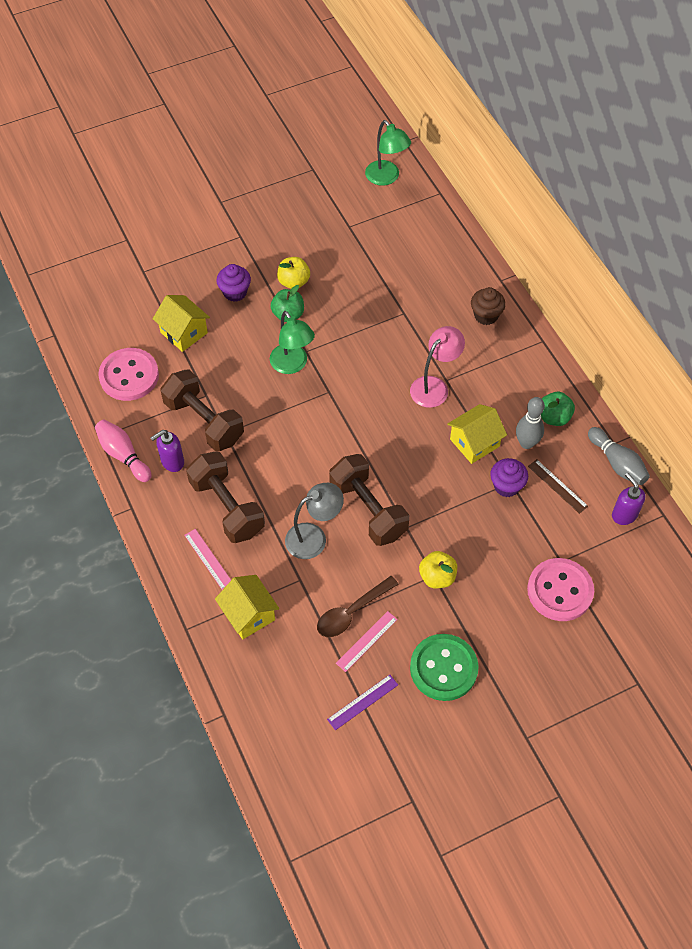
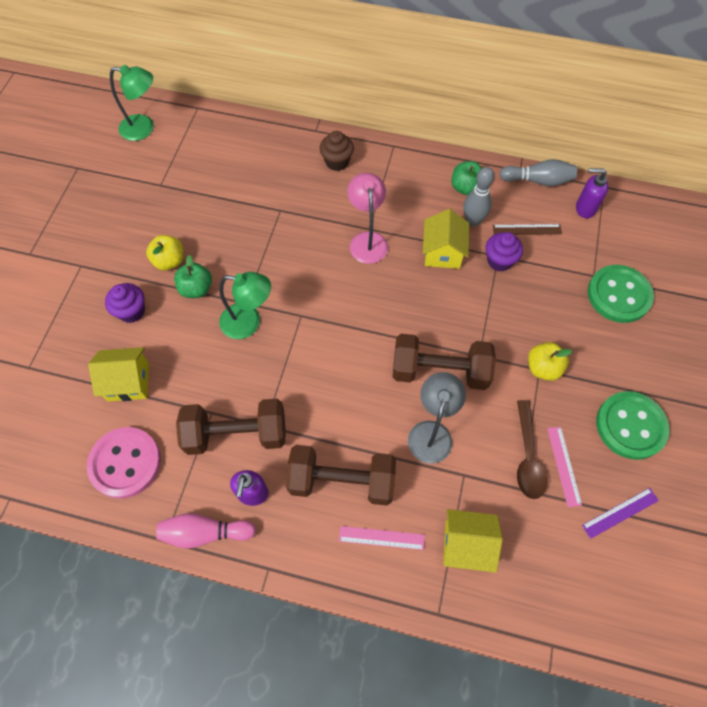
camera: 50 degrees left, 5 degrees up
purple ruler [327,675,398,730] -> purple ruler turned 60 degrees clockwise [582,488,659,539]
pink button [527,558,594,621] -> green button [588,265,654,323]

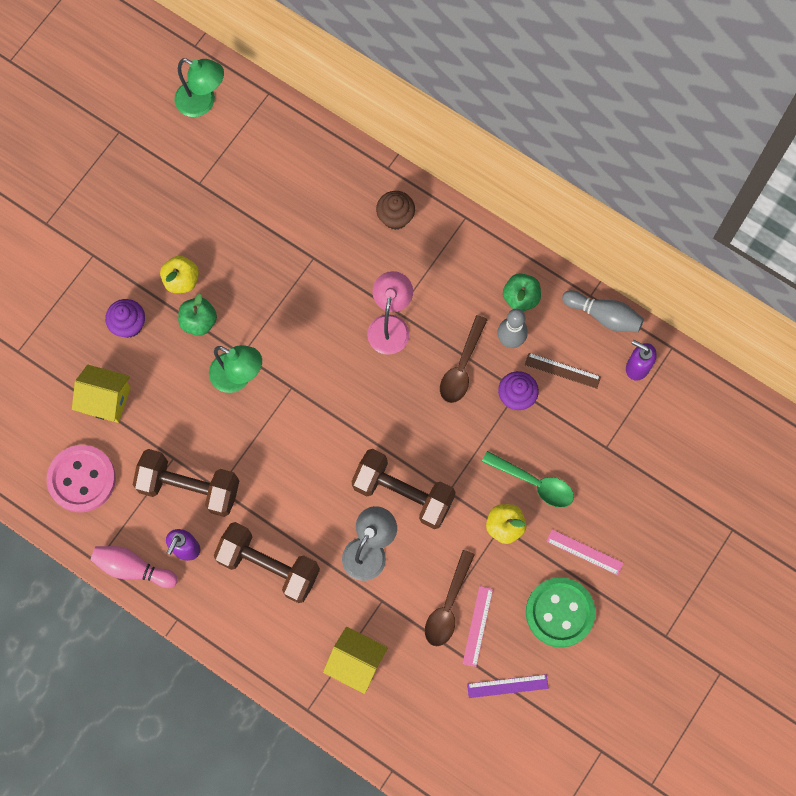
camera: 20 degrees right, 10 degrees up
pink ruler [339,526,425,550] -> pink ruler moved to [546,529,623,575]
yellow house [423,209,469,269] -> brown spoon [440,315,487,403]
green button [588,265,654,323] -> none
none -> green spoon [482,451,574,508]

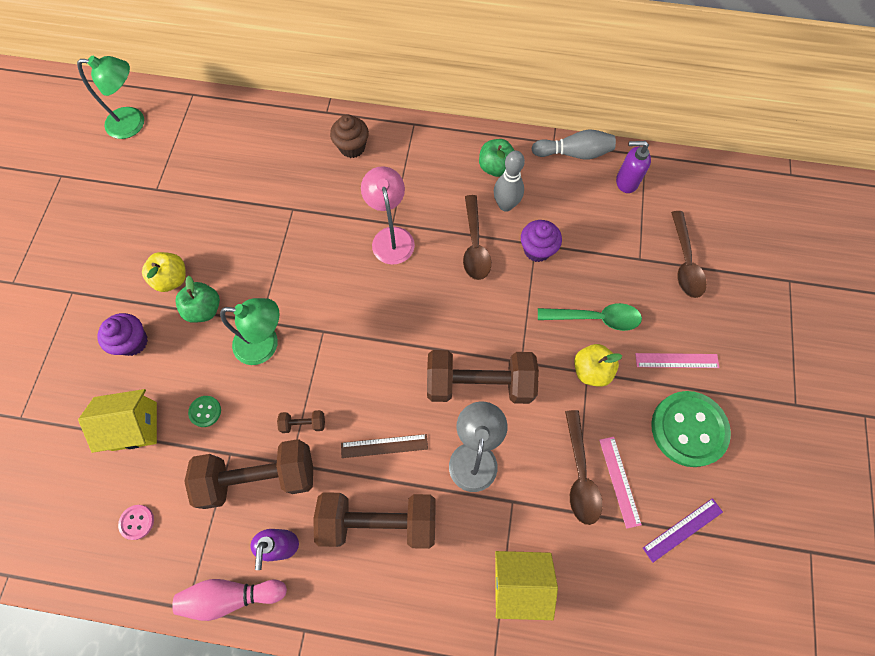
camera: 25 degrees left, 5 degrees down
pink button [47,445,116,512] -> pink button [118,505,154,540], size x0.42
brown ruler [525,353,601,389] -> brown ruler moved to [341,434,428,458]
none -> green button [188,396,221,427]
none -> brown dumbbell [277,410,325,433]
none -> brown spoon [671,211,707,298]

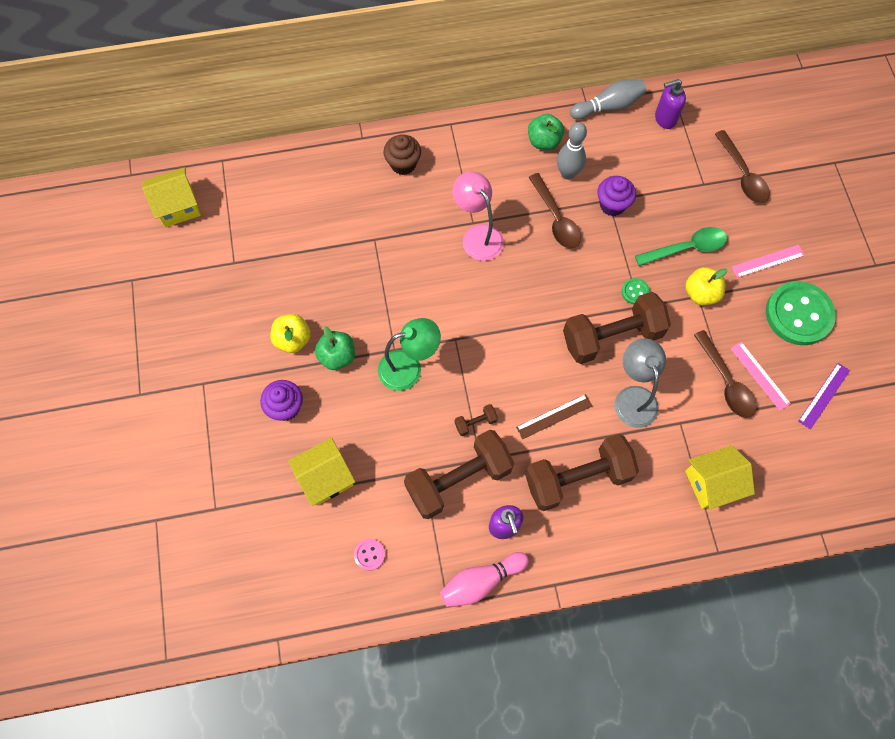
camera: 20 degrees left, 0 degrees up
green lamp [77,56,144,139] -> yellow house [142,167,201,227]
green button [188,396,221,427] -> green button moved to [621,278,650,305]

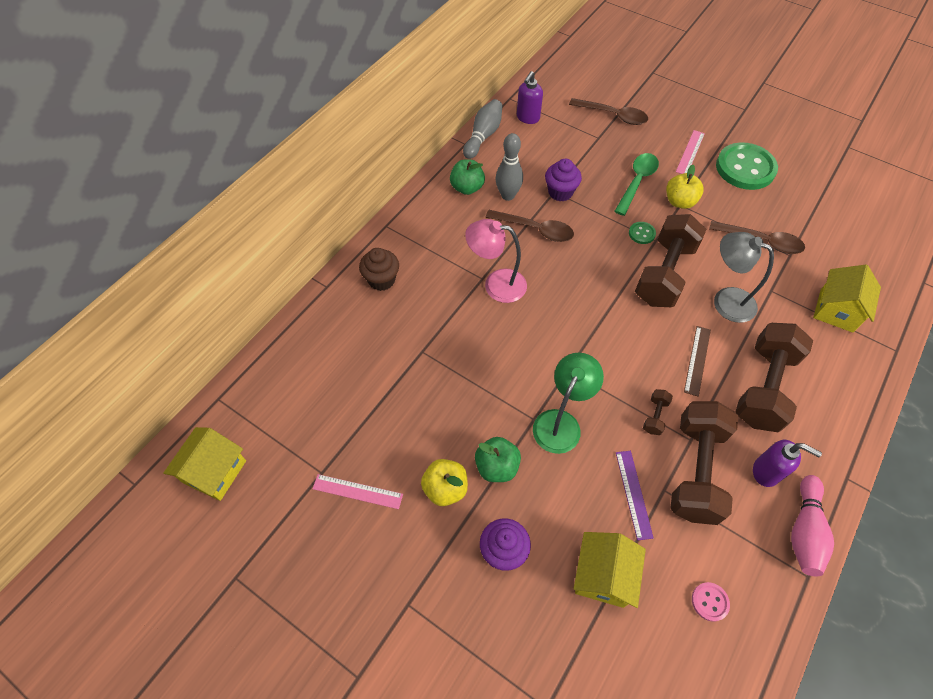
camera: 45 degrees left, 10 degrees down
pink ruler [730,342,791,411] -> pink ruler moved to [313,474,403,509]
purple ruler [798,363,850,430] -> purple ruler moved to [616,451,653,540]

